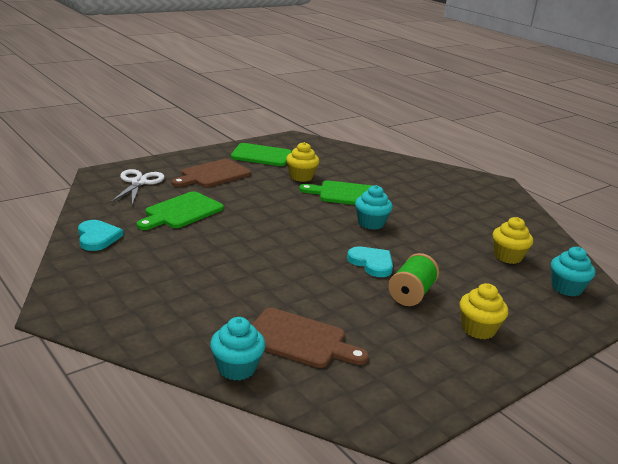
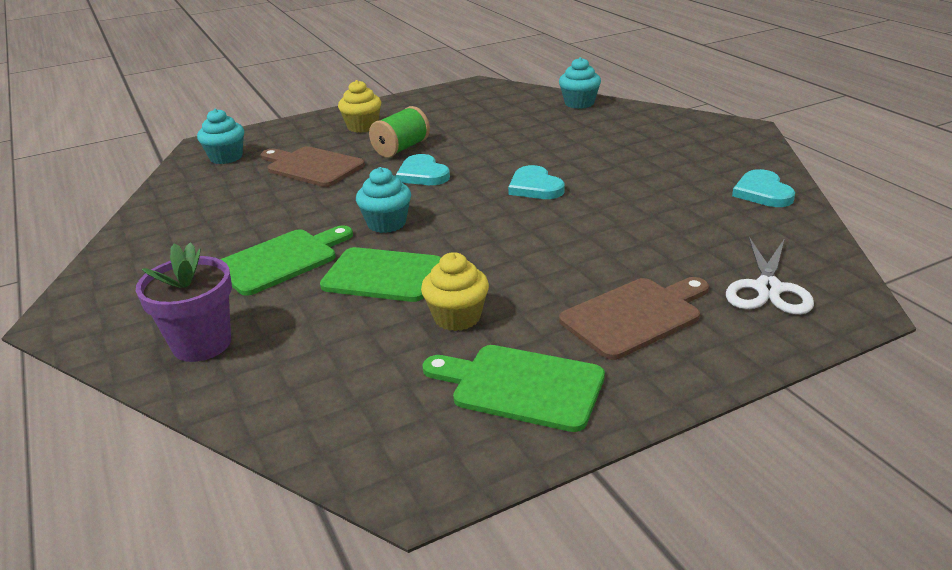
camera: 165 degrees left, 5 degrees up
green cutting board [137,191,224,230] -> green cutting board moved to [220,225,353,296]
brown cutting board [252,308,369,368] -> brown cutting board moved to [261,146,365,187]
yellow cupcake [493,217,533,264] -> none
none -> purple flower pot [136,242,232,362]
none -> turquoise heart [508,165,565,199]

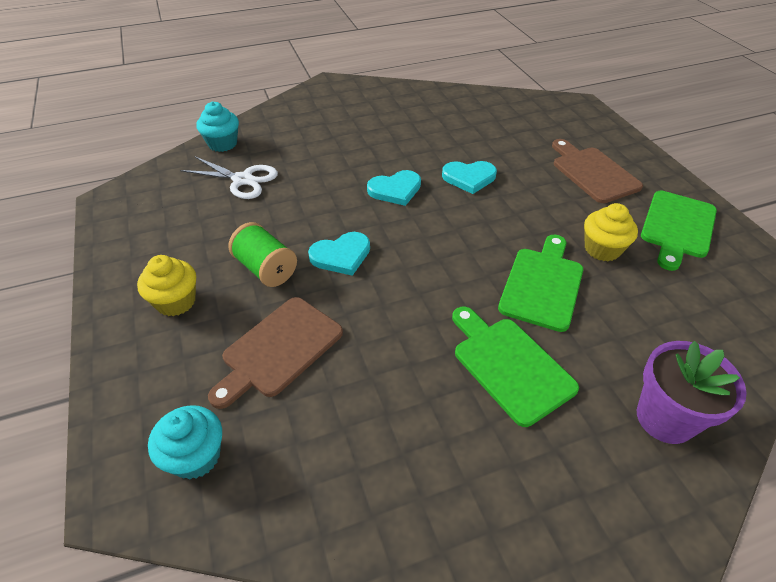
camera: 85 degrees left, 15 degrees up
turquoise cupcake [356,167,411,233] -> none
white scissors [726,237,814,315] -> white scissors moved to [180,156,278,199]
turquoise heart [732,169,795,207] -> turquoise heart moved to [442,161,497,194]

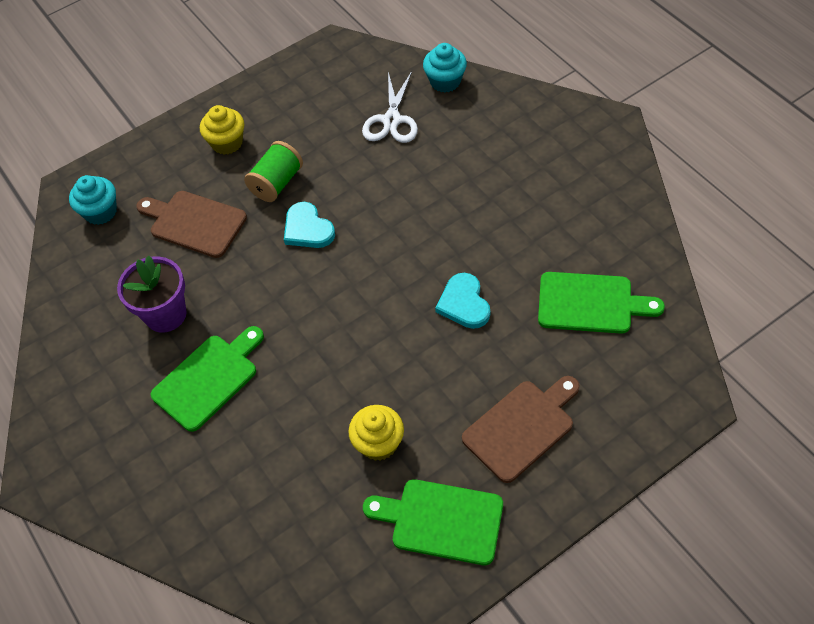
camera: 80 degrees right, 10 degrees up
turquoise heart [367,170,421,206] -> none
green cutting board [498,235,583,332] -> green cutting board moved to [538,272,665,334]
purple flower pot [637,341,747,444] -> purple flower pot moved to [117,256,187,333]

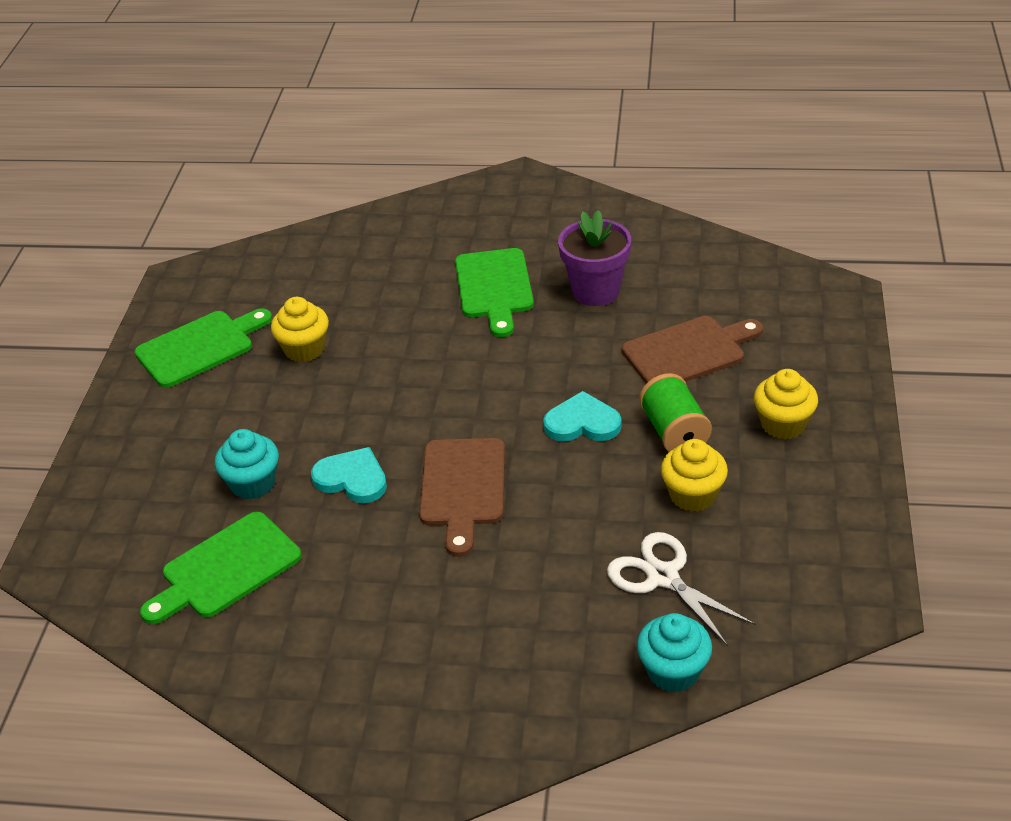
camera: 130 degrees right, 15 degrees down
turquoise cupcake [69,175,117,225] -> turquoise cupcake moved to [215,429,279,500]
brown cutting board [462,376,580,483] -> brown cutting board moved to [419,438,505,557]
none -> yellow cupcake [661,439,728,512]

